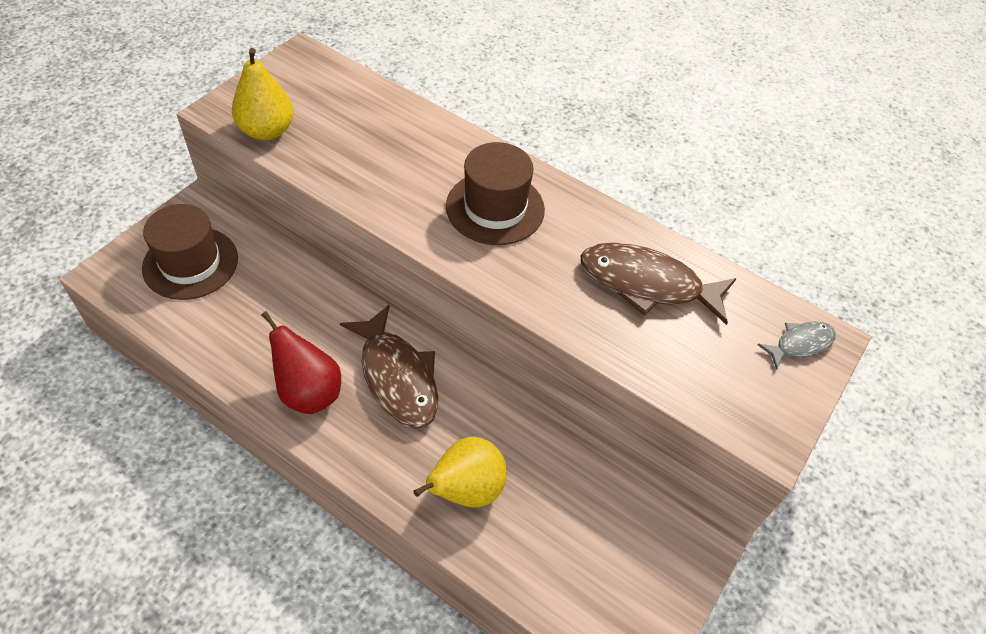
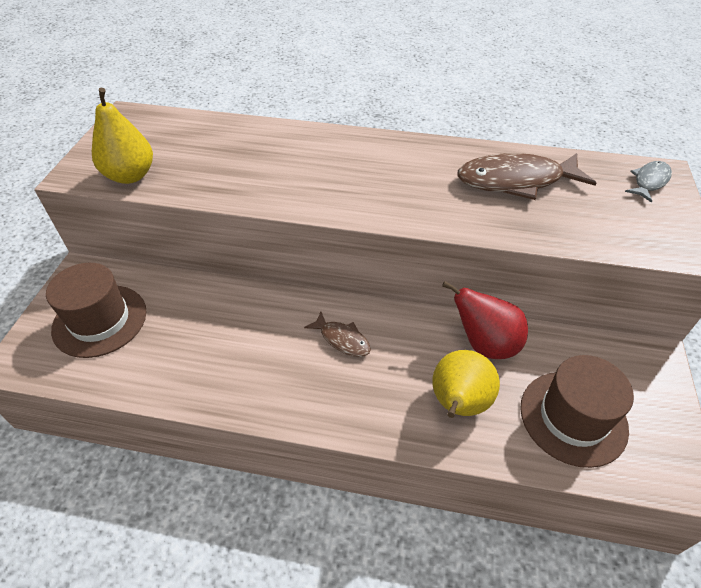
camera: 20 degrees left, 5 degrees down
red pear [261,311,341,414] -> red pear moved to [442,281,528,359]
brown fish [340,305,439,429] -> brown fish [304,312,371,357], size x0.52
brown hat [446,142,545,245] -> brown hat moved to [520,355,634,468]

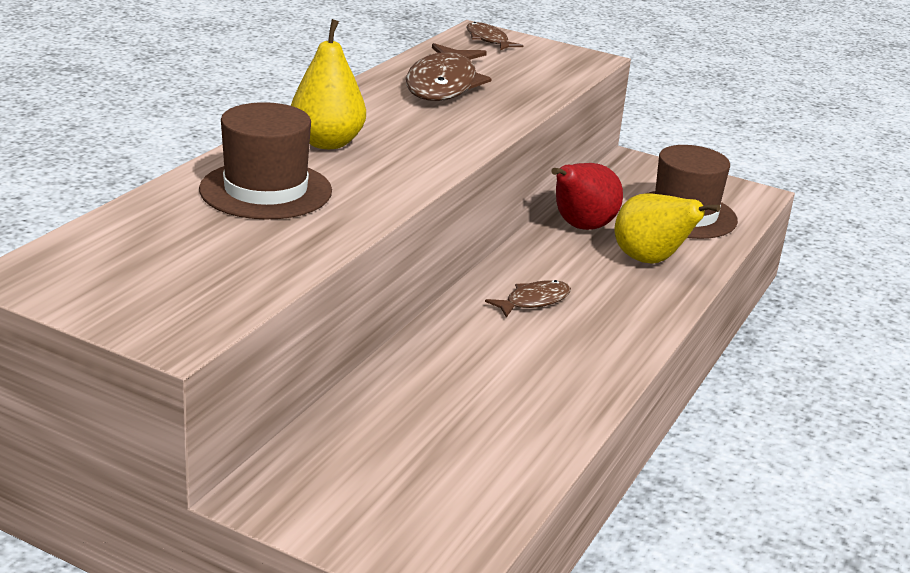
camera: 75 degrees left, 20 degrees down
brown hat [46,263,146,358] -> brown hat moved to [199,102,332,219]
yellow pear [92,88,153,184] -> yellow pear moved to [291,19,366,149]
grey fish [625,161,672,203] -> brown fish [466,22,524,50]

